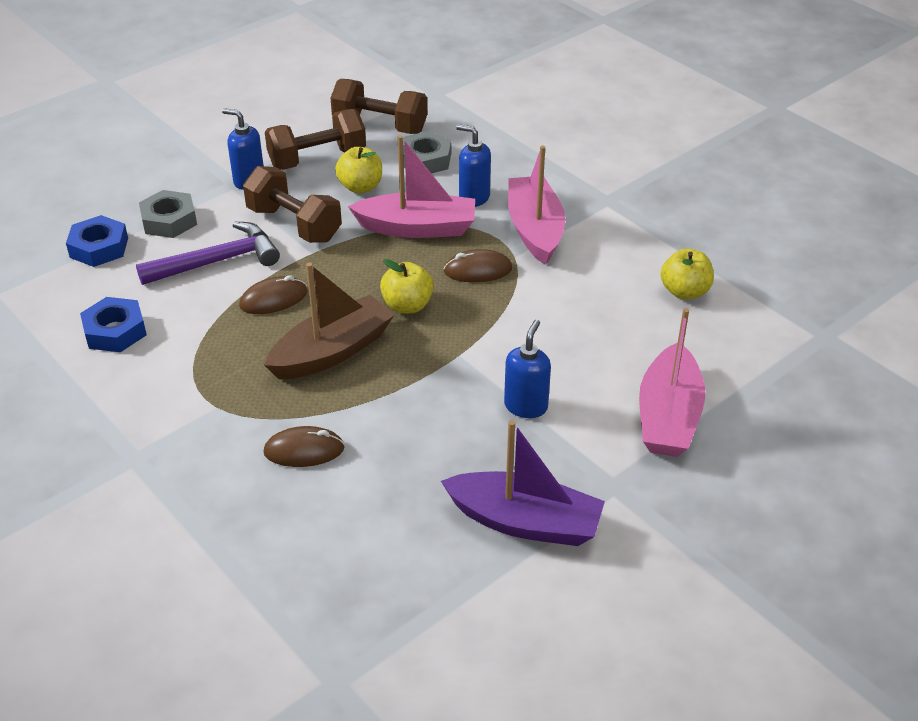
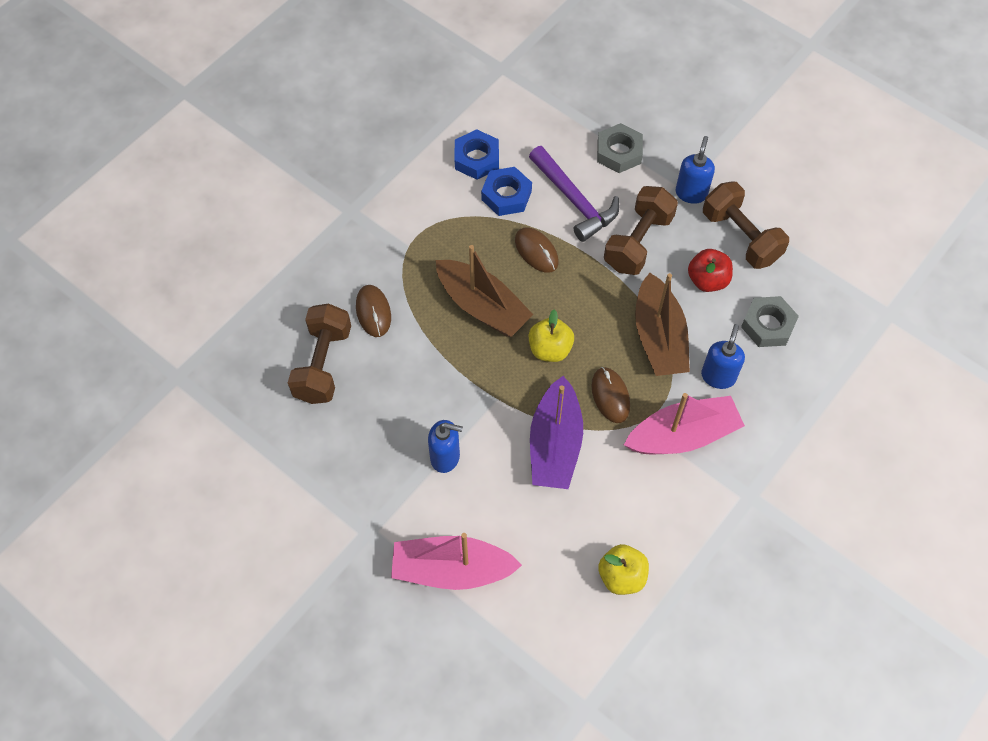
camera: 80 degrees right, 20 degrees up
blue nut [66,215,128,267] -> blue nut moved to [481,167,532,216]
brown dumbbell [331,79,427,134] -> brown dumbbell moved to [288,303,351,404]
yellow apple [335,147,382,193] -> red apple [688,249,733,292]
pink boat [348,135,475,238] -> brown boat [635,273,690,376]
purple boat [441,420,605,546] -> purple boat moved to [530,376,583,489]

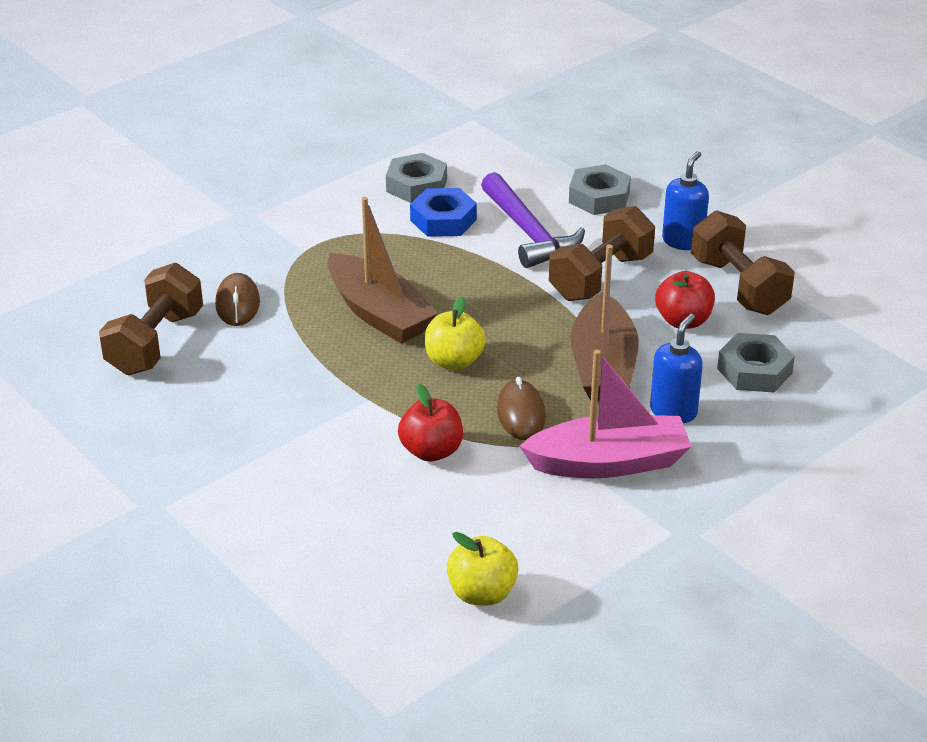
camera: 10 degrees right, 25 degrees down
pink boat [391,533,522,590] -> none
blue soap dispenser [428,420,463,473] -> none
blue nut [455,129,499,180] -> grey nut [386,153,447,203]
brown mouse [515,228,559,273] -> none
purple boat [530,376,583,489] -> red apple [398,384,463,462]

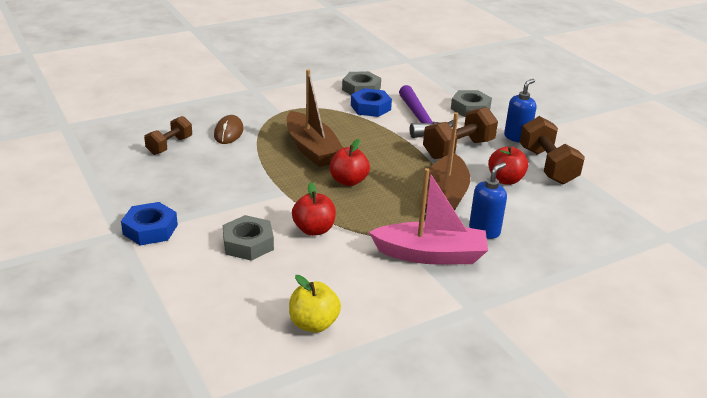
camera: 10 degrees right, 5 degrees down
brown dumbbell [99,263,203,375] -> brown dumbbell [144,116,192,155], size x0.63
yellow apple [425,296,486,370] -> red apple [330,139,370,186]
brown mouse [497,377,546,440] -> none
grey nut [717,333,795,392] -> grey nut moved to [223,215,274,261]
none -> blue nut [121,202,178,245]

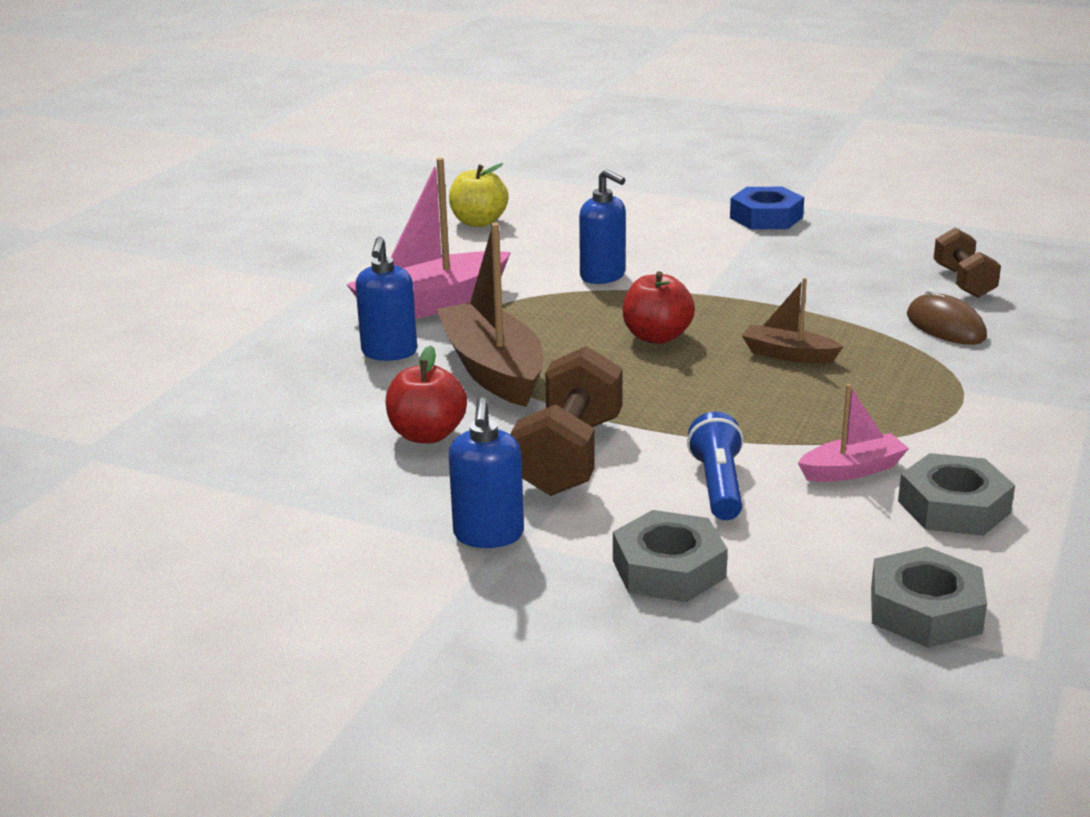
camera: 145 degrees right, 5 degrees down
grey nut [223,215,274,261] -> grey nut moved to [871,547,987,648]
brown boat [287,69,343,167] -> brown boat [742,278,843,364], size x0.53
red apple [292,182,336,236] -> blue soap dispenser [579,169,626,284]
blue nut [351,88,392,117] -> pink boat [798,384,909,482]
purple hammer [399,85,453,138] -> blue flashlight [687,412,744,520]
brown dumbbell [520,116,585,184] -> none

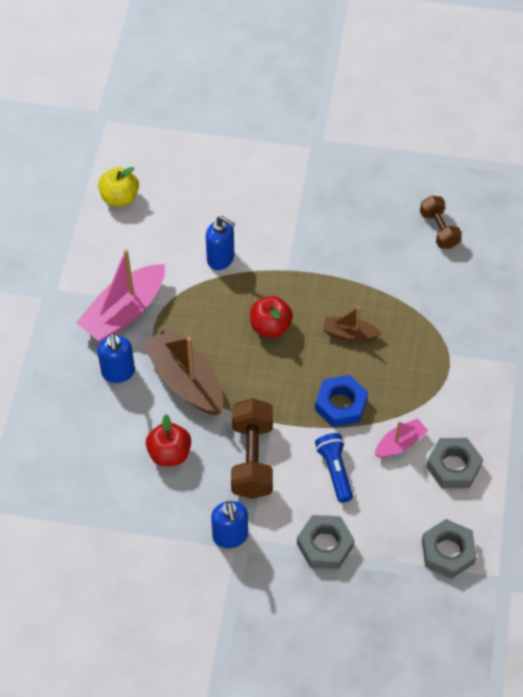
camera: 15 degrees left, 30 degrees up
blue nut [730,187,804,229] -> blue nut moved to [315,375,368,427]
brown mouse [907,288,987,345] -> none

